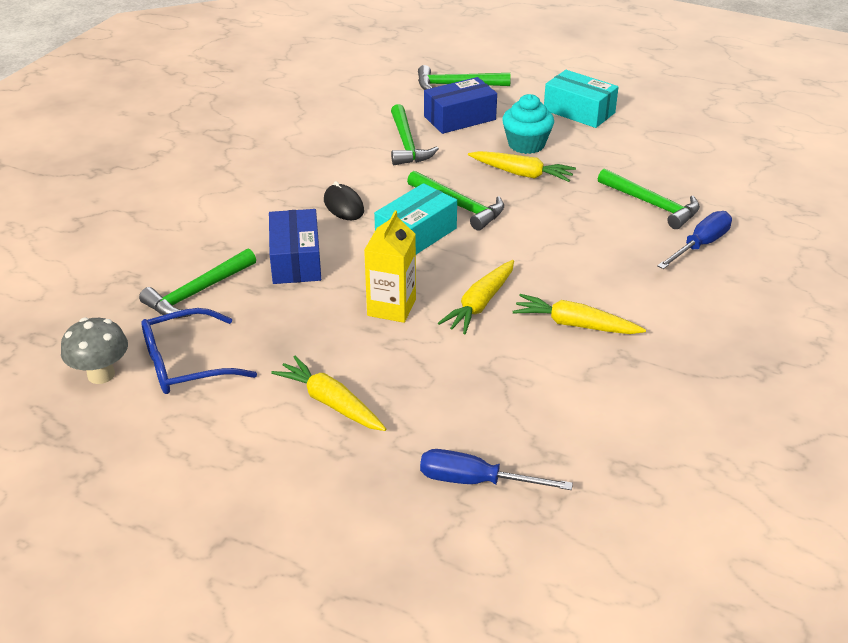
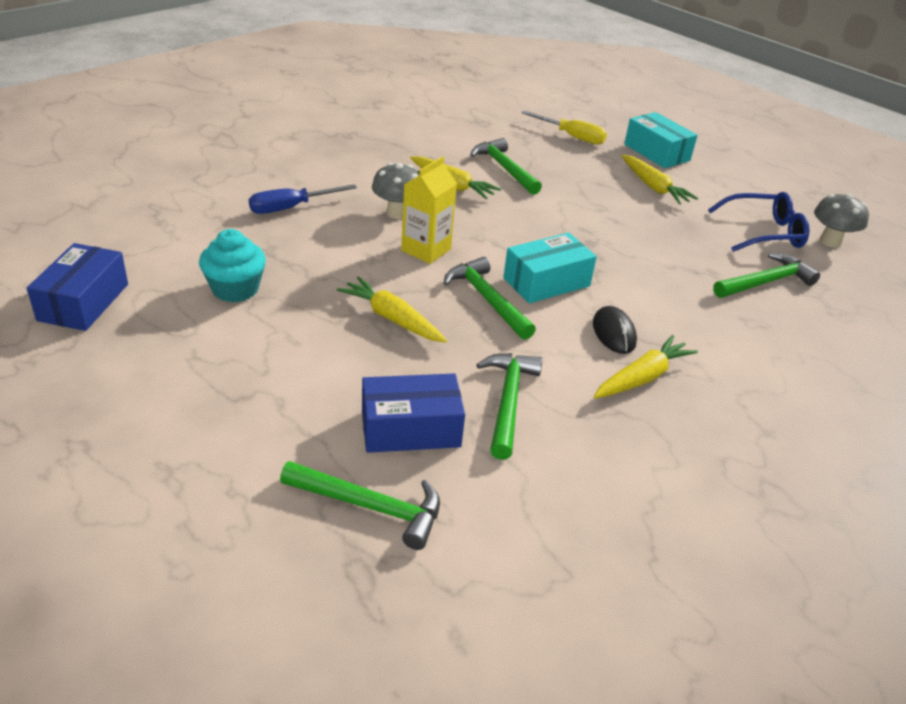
camera: 165 degrees left, 0 degrees up
blue box [269,209,321,284] -> blue box moved to [27,243,128,331]
yellow carton [364,211,416,323] -> yellow carton moved to [401,157,457,264]
blue screwdriver [420,449,573,490] -> yellow screwdriver [521,111,607,145]
yellow carrot [438,260,514,334] -> yellow carrot moved to [594,335,698,398]
turquoise cupcake [502,94,554,154] -> turquoise cupcake moved to [199,229,266,302]
turquoise box [544,70,619,128] -> turquoise box moved to [624,112,698,168]
green hammer [598,168,700,229] -> green hammer moved to [470,138,542,195]
none -> grey mushroom [372,163,419,219]

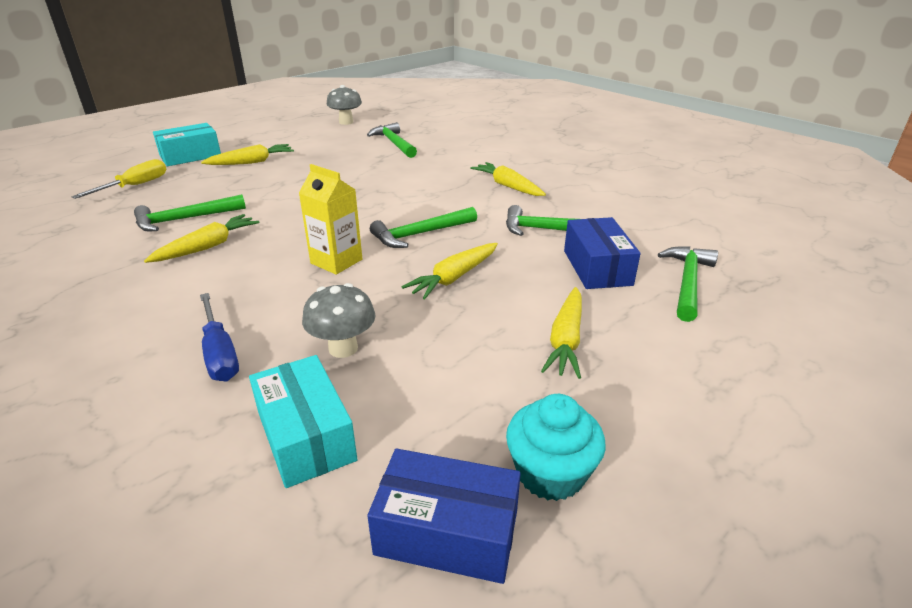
camera: 85 degrees left, 5 degrees down
turquoise cupcake [199,229,266,302] -> turquoise cupcake moved to [506,394,606,501]
grey mushroom [372,163,419,219] -> grey mushroom moved to [302,283,376,358]
turquoise box [503,233,597,303] -> turquoise box moved to [249,355,357,488]
black mouse [593,306,637,354] -> none
blue glasses [708,192,809,252] -> none
none -> yellow carrot [541,287,582,379]

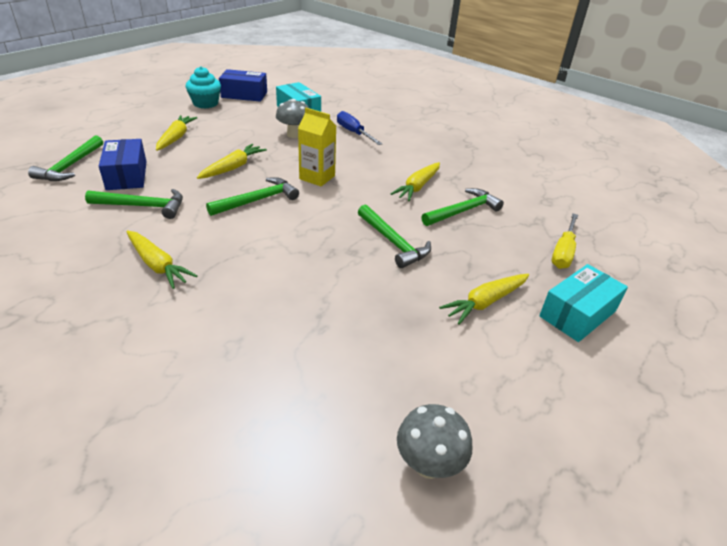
camera: 170 degrees right, 5 degrees up
green hammer [367,122,417,158] -> green hammer moved to [358,205,431,268]

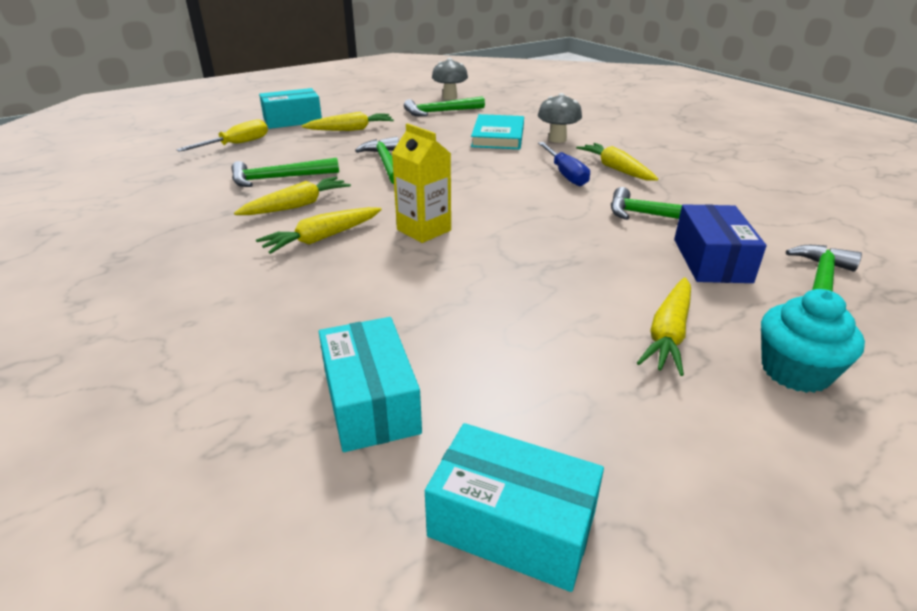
camera: 160 degrees left, 5 degrees down
turquoise cupcake [185,66,221,108] -> turquoise cupcake moved to [761,289,865,393]
yellow carrot [197,144,267,179] -> yellow carrot moved to [256,207,382,254]
green hammer [206,177,299,216] -> green hammer moved to [404,96,485,116]
blue box [219,69,267,102] -> turquoise box [425,423,604,592]
grey mushroom [276,99,310,138] -> grey mushroom moved to [538,93,582,143]
blue screwdriver [337,111,382,145] -> blue screwdriver moved to [538,142,590,186]
none -> turquoise book [471,114,524,149]

